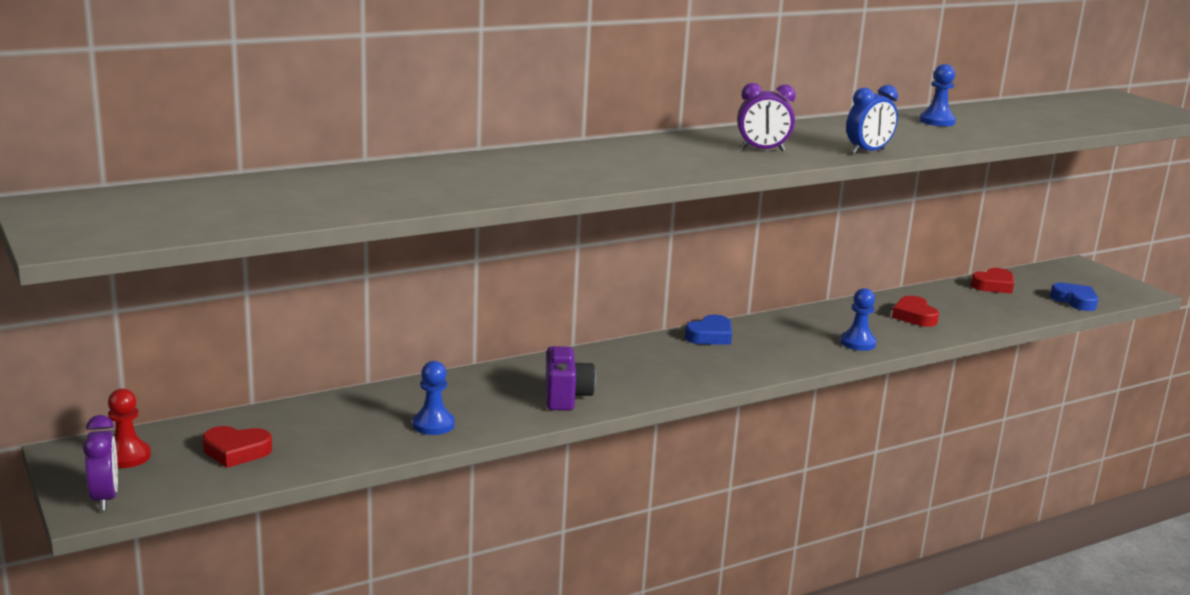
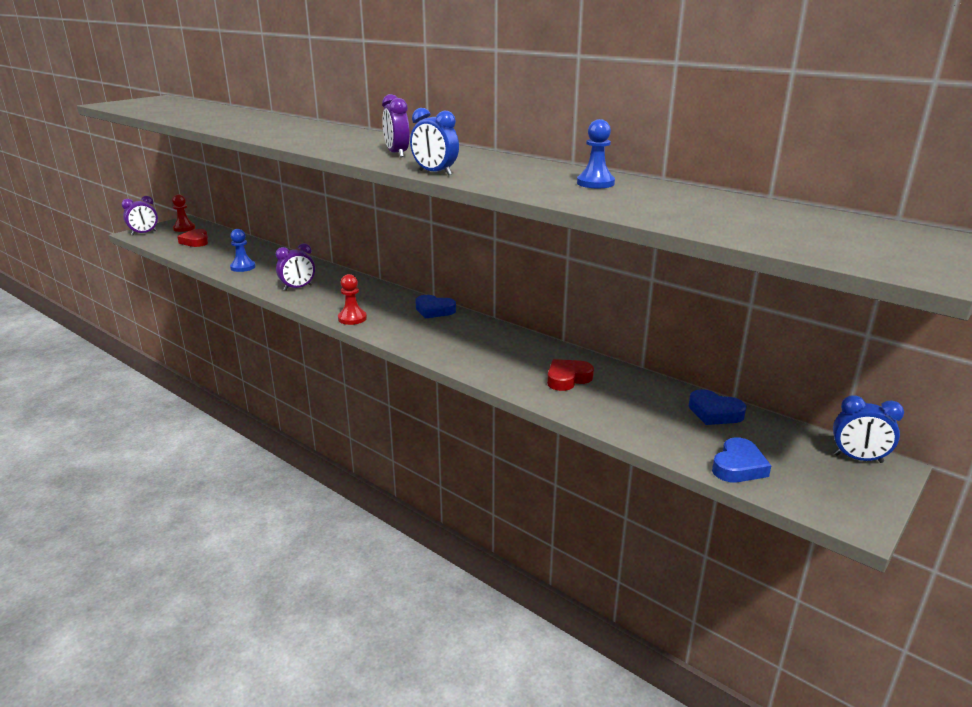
camera: 70 degrees right, 5 degrees up
purple camera [546,346,596,411] -> purple clock [276,243,315,291]
blue pawn [840,288,877,351] -> none
red heart [970,268,1014,294] -> blue heart [689,389,747,425]
none -> red pawn [338,274,367,325]
none -> blue clock [833,395,904,463]

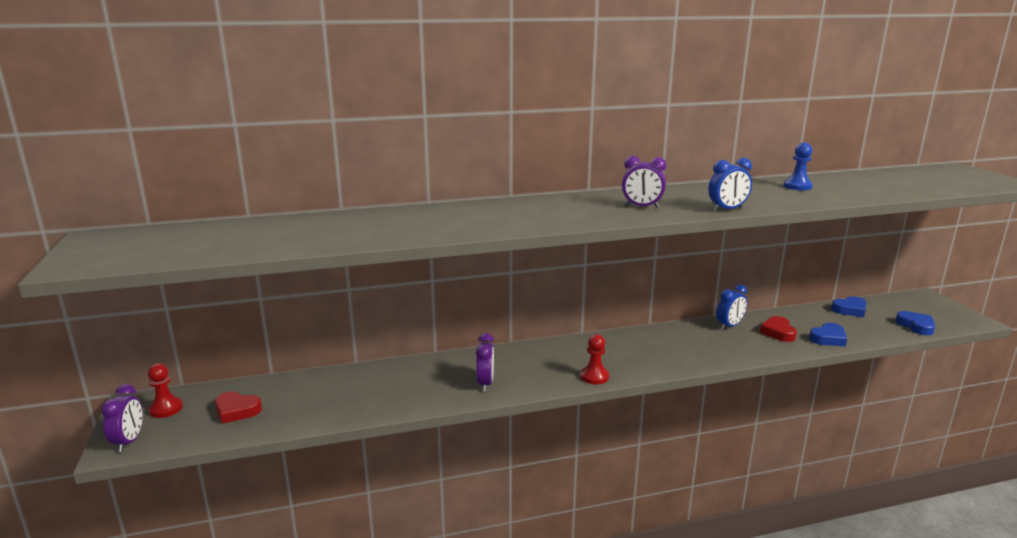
camera: 55 degrees left, 5 degrees down
blue pawn [230,229,256,272] -> none
blue heart [415,295,456,319] -> blue heart moved to [809,323,847,347]
blue clock [833,395,904,463] -> blue clock moved to [716,284,747,330]

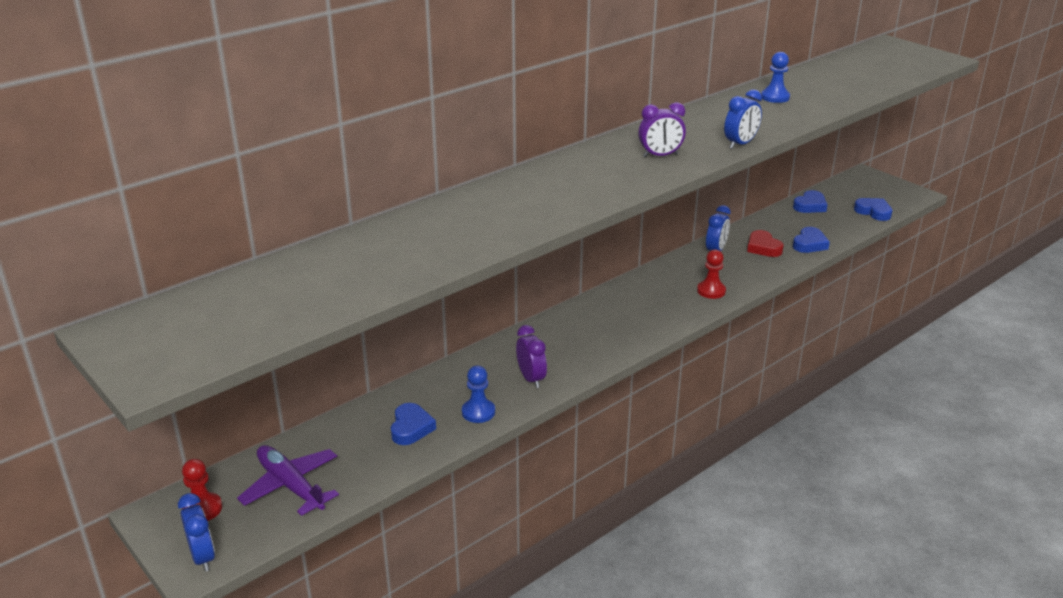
camera: 25 degrees left, 10 degrees up
purple clock [101,384,143,452] -> blue clock [178,493,215,572]
red heart [215,392,262,424] -> purple plane [237,445,339,516]
red pawn [581,334,609,385] -> red pawn moved to [697,249,726,299]
none -> blue heart [391,403,436,445]
none -> blue pawn [462,366,495,423]

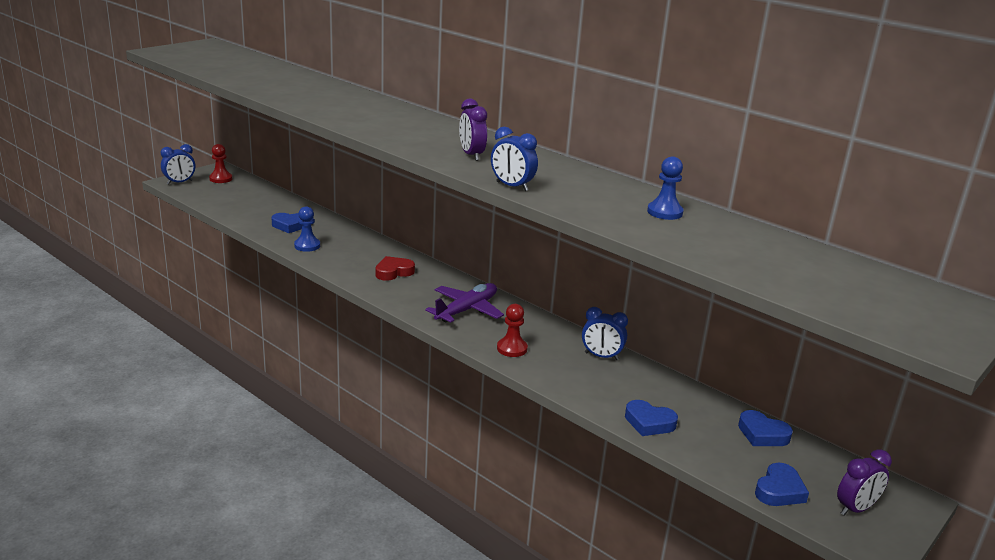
camera: 80 degrees right, 5 degrees down
purple plane [237,445,339,516] -> purple plane moved to [425,283,504,323]
purple clock [516,325,547,388] -> purple clock moved to [837,449,892,515]
red heart [747,230,783,257] -> red heart moved to [376,256,415,281]

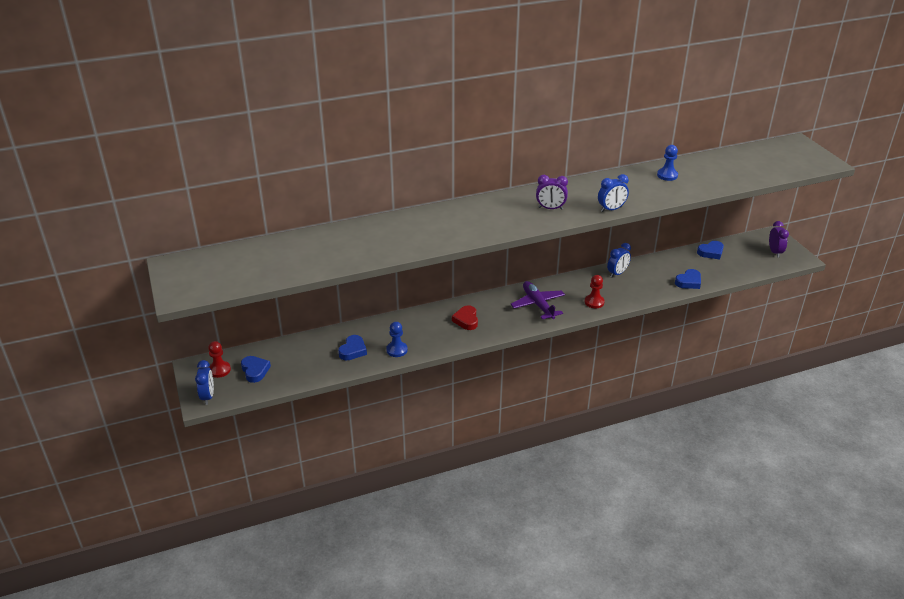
camera: 60 degrees left, 10 degrees up
blue heart [755,463,809,506] -> blue heart moved to [241,356,271,383]

